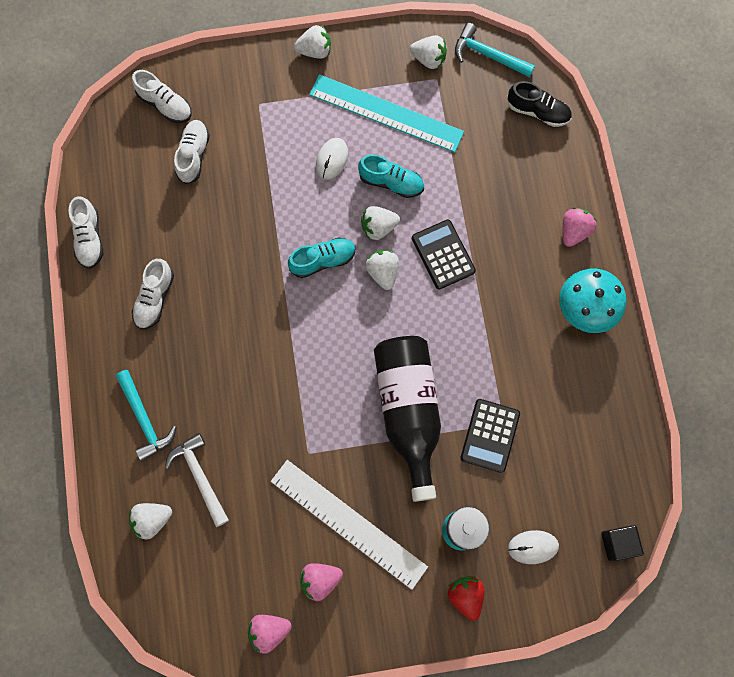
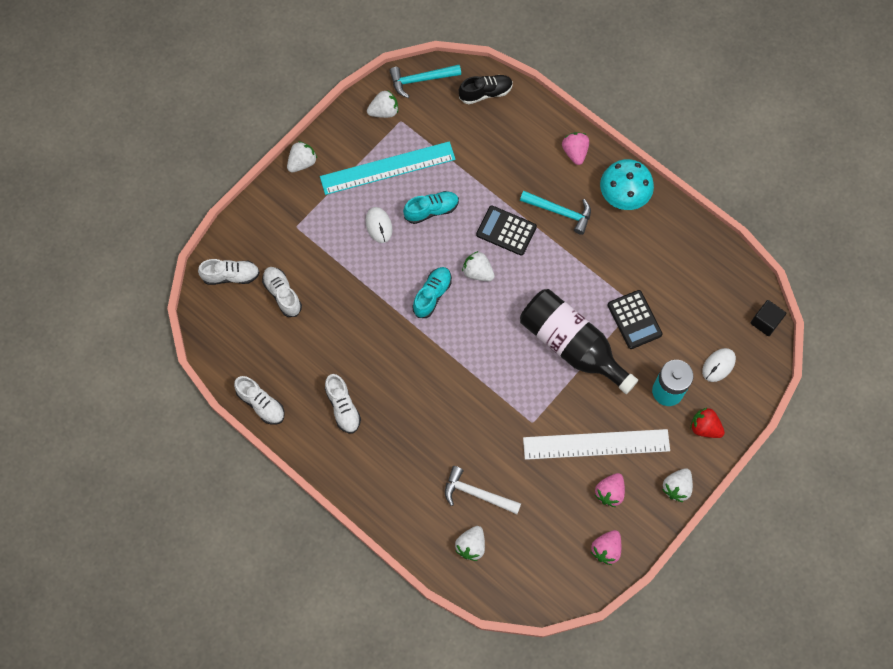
camera: 40 degrees left, 5 degrees down
turquoise hammer [116,370,176,461] -> turquoise hammer moved to [520,191,591,235]
white strawberry [361,206,400,240] -> white strawberry moved to [662,468,693,502]

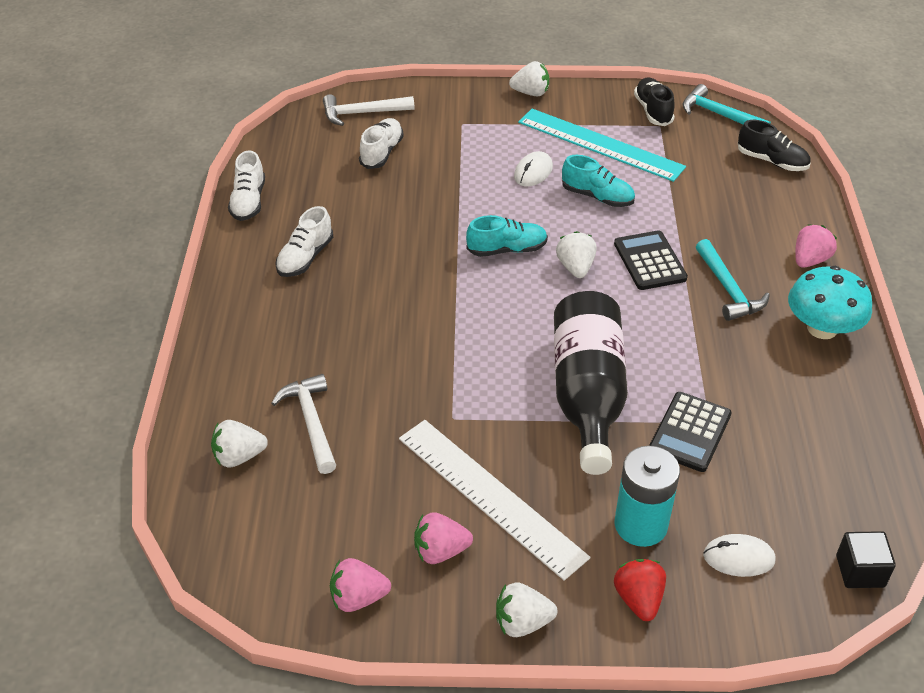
camera: 50 degrees right, 25 degrees down
white shoe [198,259,260,285] -> white hammer [323,94,415,126]
white strawberry [367,90,398,118] -> black shoe [634,78,675,126]

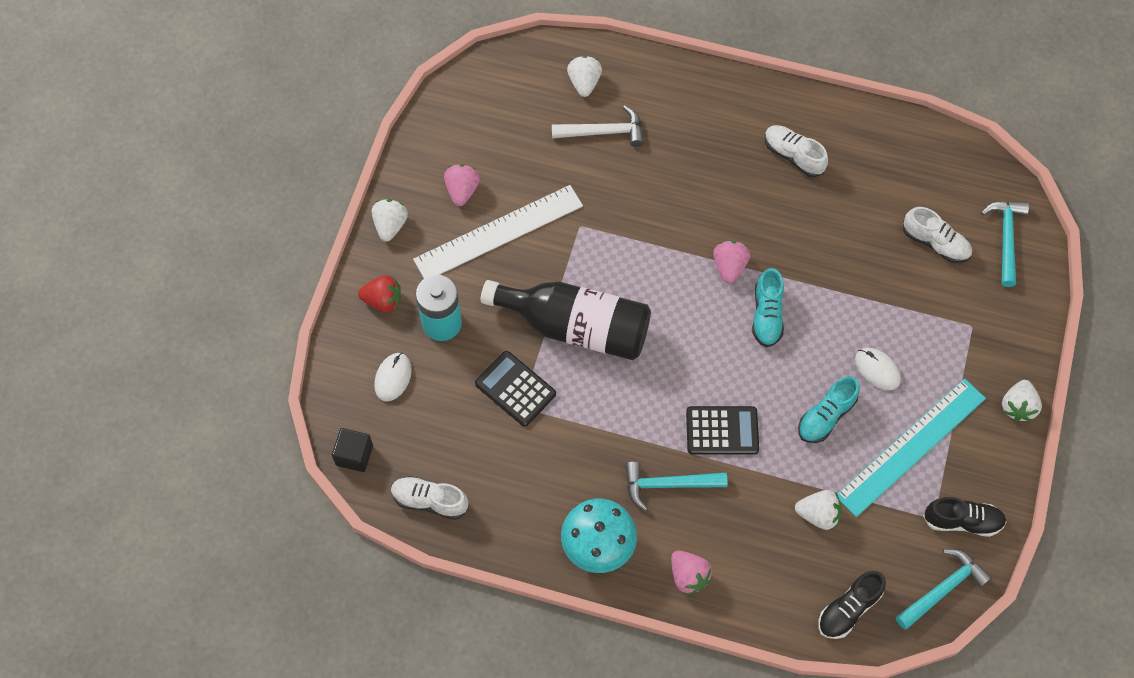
camera: 105 degrees right, 20 degrees up
white shoe [228,150,265,221] -> white shoe moved to [391,476,469,520]
white hammer [323,94,415,126] -> turquoise hammer [981,201,1029,287]
pink strawberry [330,558,391,612] -> pink strawberry moved to [713,240,750,283]
white strawberry [556,231,597,278] -> white strawberry moved to [795,490,842,530]

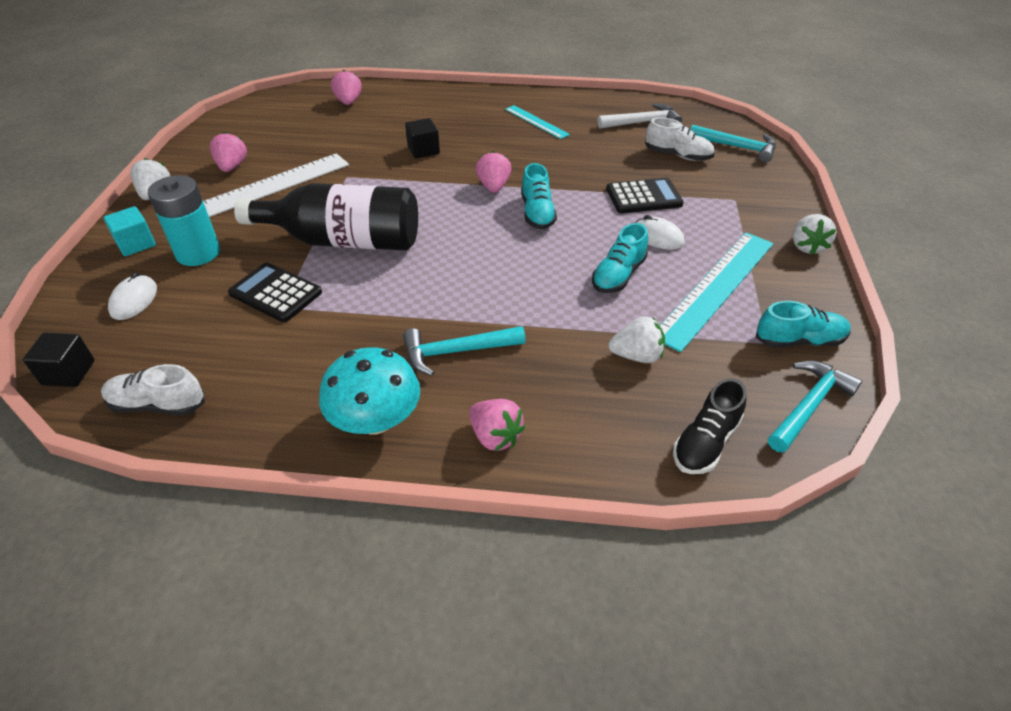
camera: 10 degrees left, 20 degrees down
red strawberry [358,275,401,312] -> turquoise cube [104,206,156,256]
white hammer [552,105,644,147] -> white hammer moved to [597,103,682,129]
white strawberry [567,56,602,97] -> pink strawberry [331,70,362,105]
black calculator [686,406,759,455] -> black calculator moved to [606,178,684,213]
white shoe [765,125,828,177] -> turquoise ruler [505,105,570,139]
black shoe [923,497,1006,537] -> turquoise shoe [756,301,851,348]
turquoise hammer [981,201,1029,287] -> turquoise hammer turned 120 degrees clockwise [691,125,776,163]
none -> black cube [405,118,440,158]

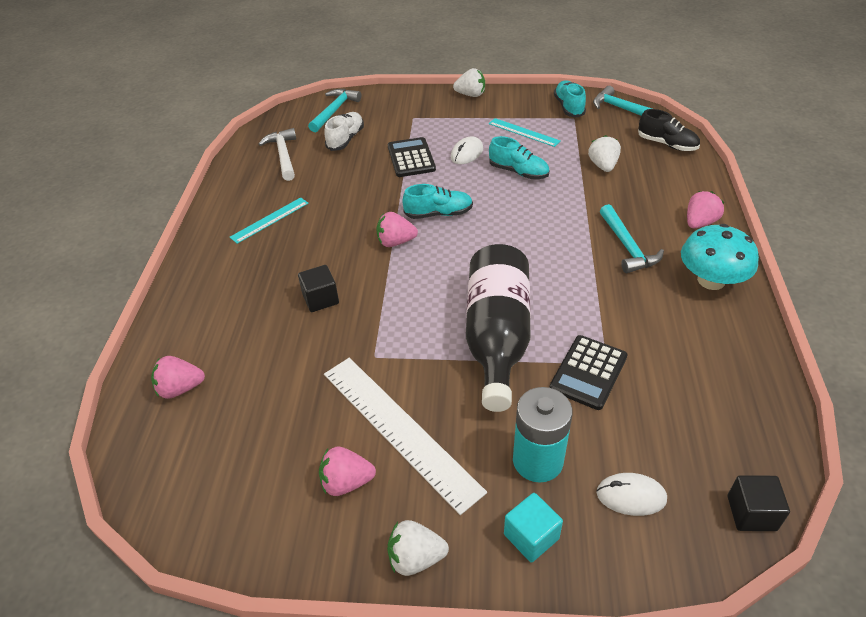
camera: 90 degrees left, 0 degrees up
white shoe [101,364,205,415] -> none
turquoise ruler [660,232,773,352] -> turquoise ruler [489,118,560,147], size x0.53

